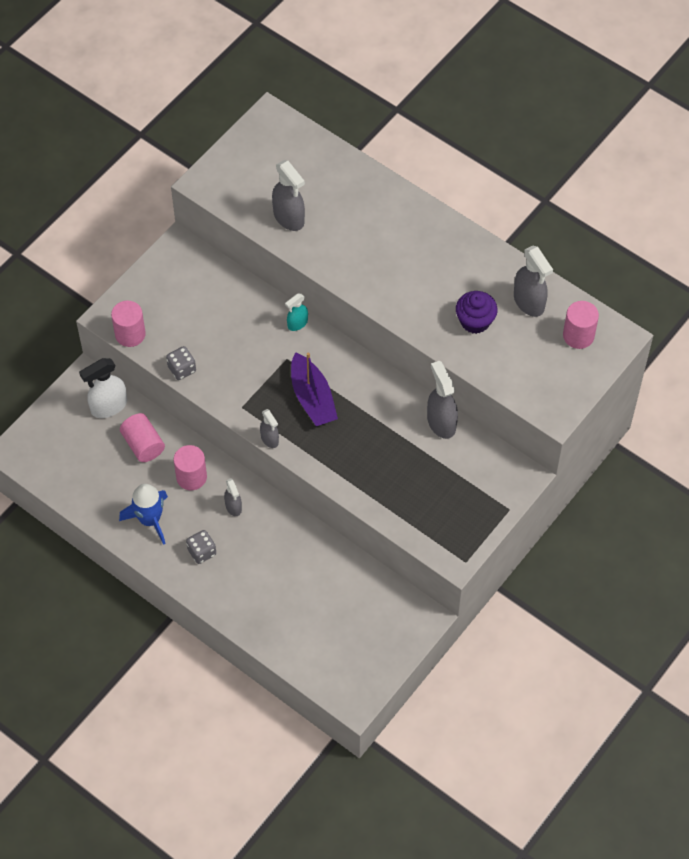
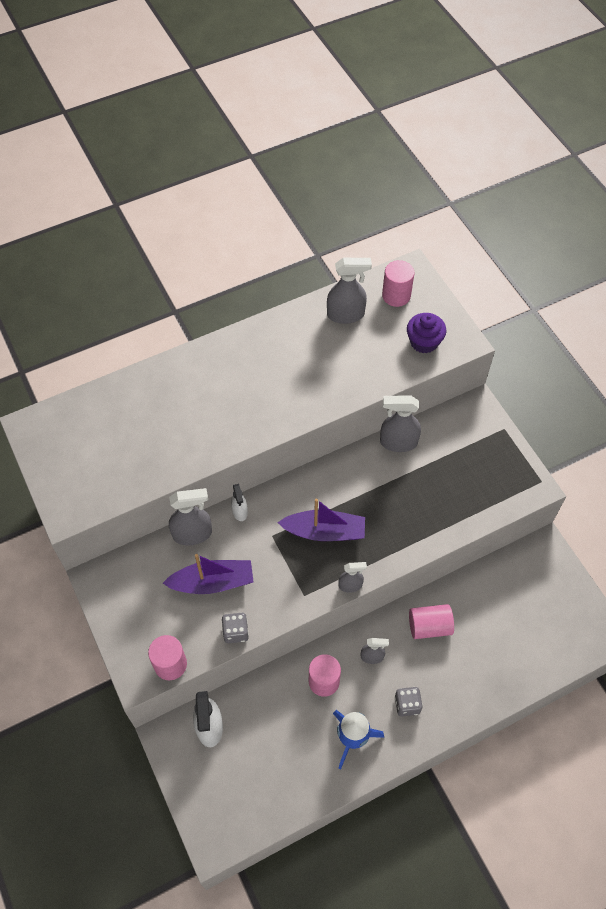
camera: 65 degrees left, 0 degrees up
pink cylinder [120,413,165,462] -> pink cylinder moved to [409,604,454,639]
grey spray bottle [272,160,305,231] -> grey spray bottle moved to [169,488,212,545]
turquoise spray bottle [285,294,308,331] -> white spray bottle [231,484,248,521]
purple cupcake [456,291,498,334] -> purple cupcake moved to [407,313,446,353]
none -> purple boat [162,554,254,594]

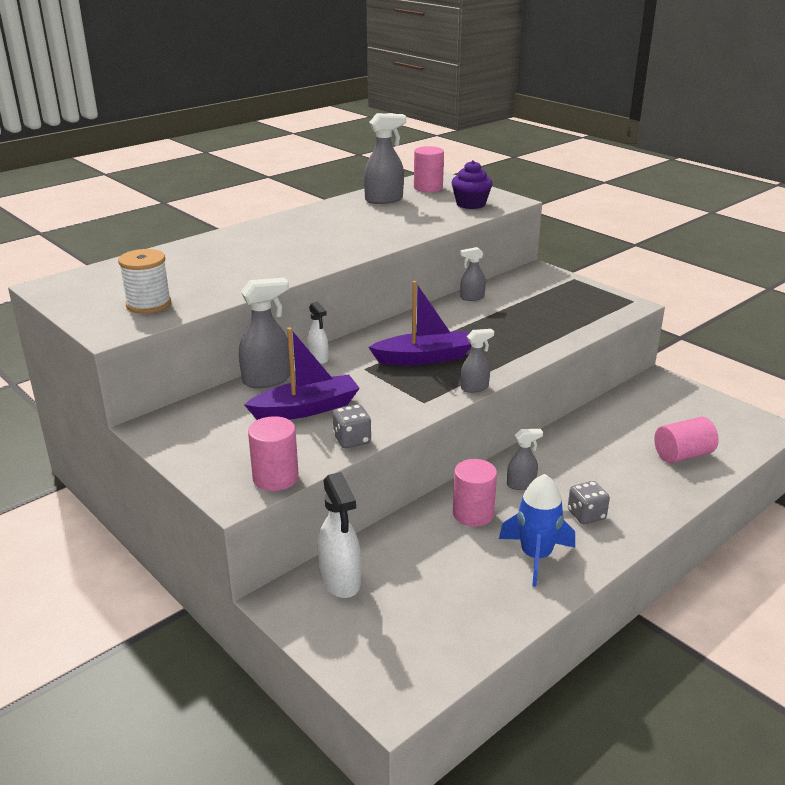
camera: 15 degrees left, 30 degrees down
grey spray bottle [380,395,421,452] -> grey spray bottle [460,247,486,301], size x0.59
pink cylinder [409,604,454,639] -> pink cylinder moved to [654,417,718,463]
none -> white spool [118,249,171,314]

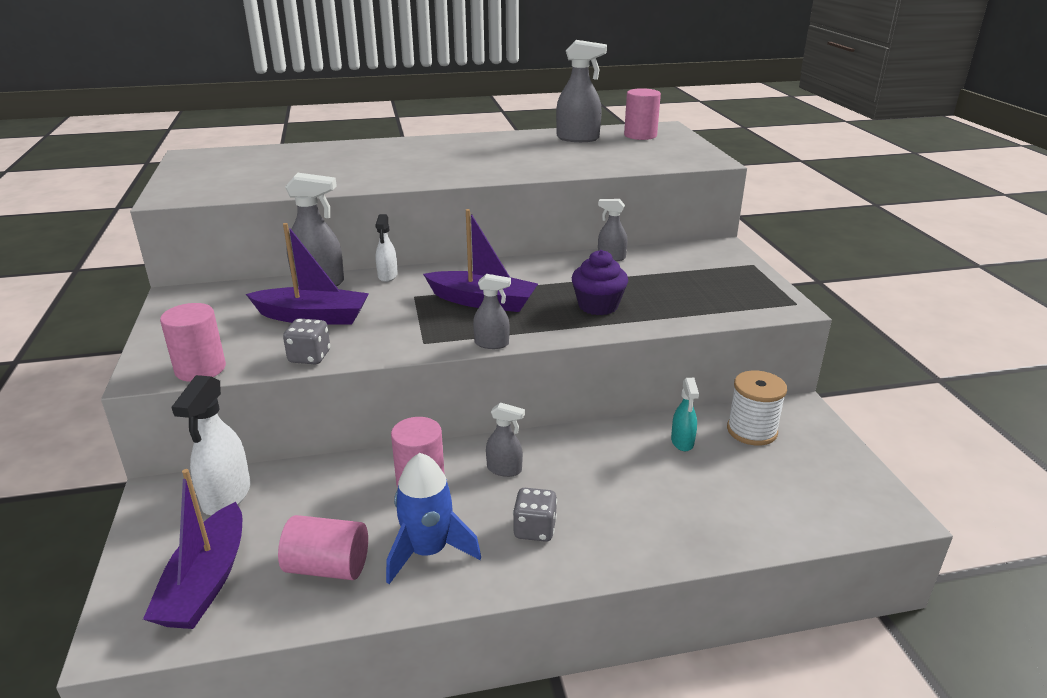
camera: 30 degrees right, 0 degrees up
white spool [118,249,171,314] -> white spool moved to [727,371,787,445]
purple cupcake [451,160,493,209] -> purple cupcake moved to [572,250,628,315]
pink cylinder [654,417,718,463] -> pink cylinder moved to [278,515,368,580]
none -> purple boat [143,469,242,629]
none -> turquoise spray bottle [671,378,699,451]

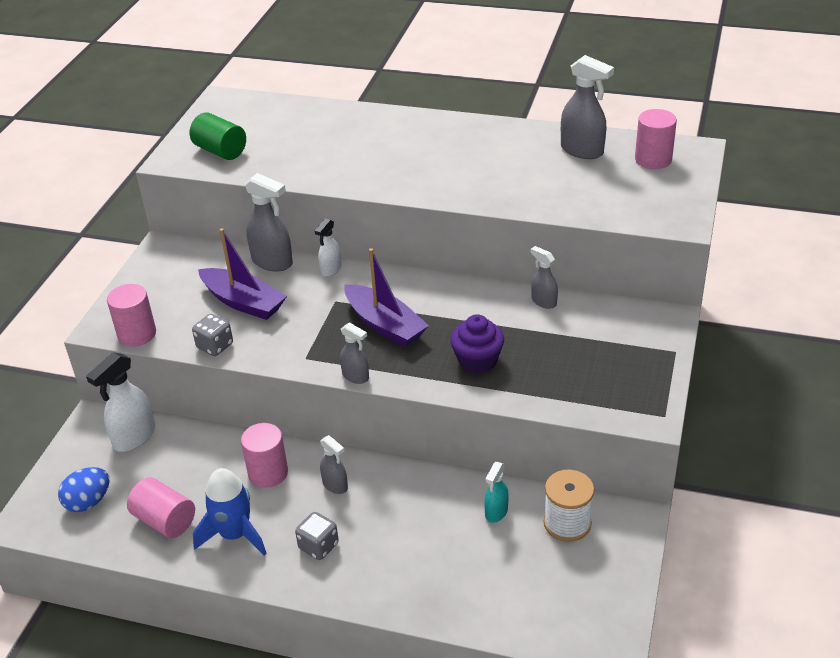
camera: 30 degrees right, 10 degrees up
purple boat [143,469,242,629] -> blue egg [58,467,109,512]
none -> green cylinder [190,113,246,160]

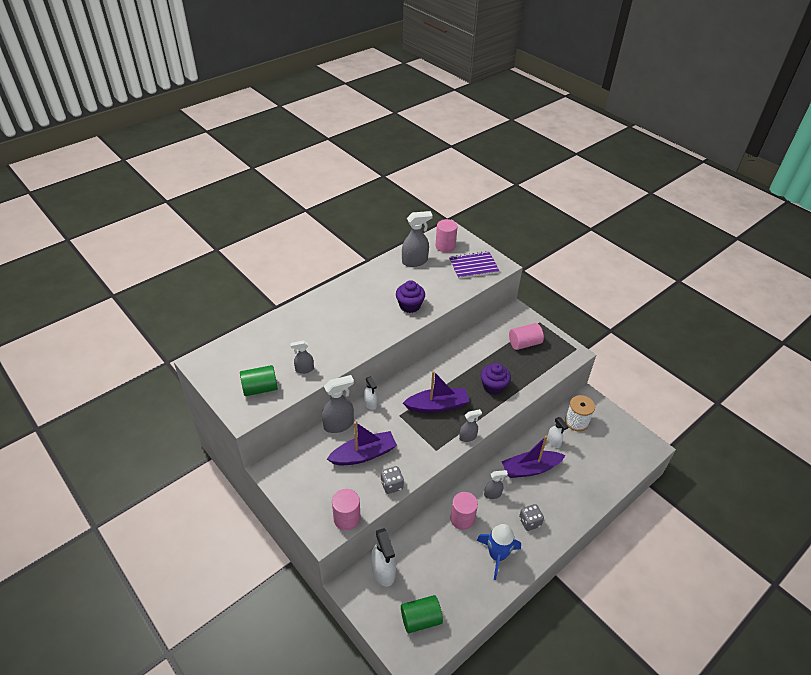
camera: 60 degrees left, 5 degrees up
blue egg [58,467,109,512] -> green cylinder [401,595,443,633]
pink cylinder [127,477,195,538] -> pink cylinder moved to [509,323,544,350]
turquoise spray bottle [484,462,509,523] -> white spray bottle [547,417,568,448]
grey spray bottle [531,246,558,309] -> grey spray bottle moved to [290,340,314,374]
none -> purple cupcake [396,280,425,313]
none -> purple notebook [449,251,499,279]
none -> purple boat [501,436,565,478]

